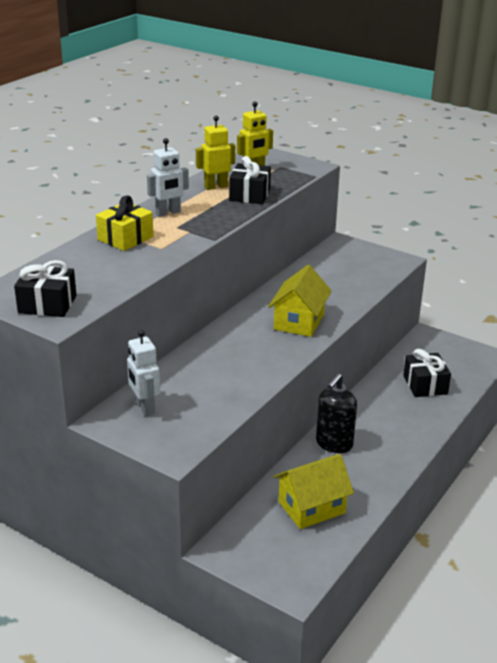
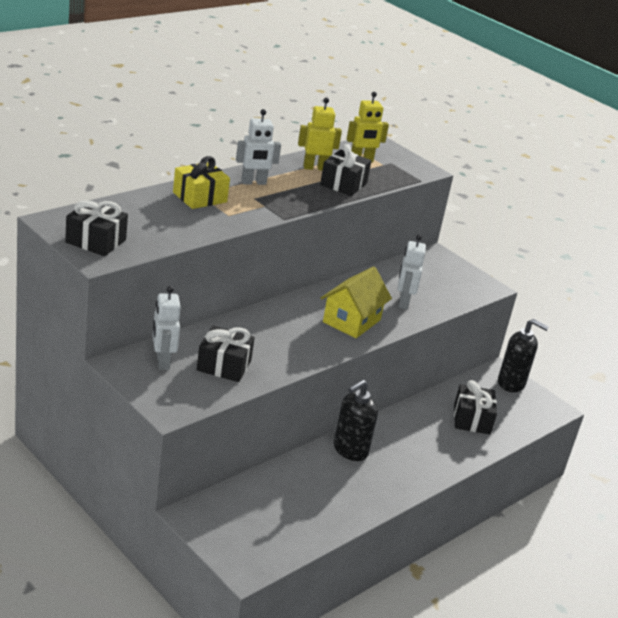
camera: 10 degrees right, 0 degrees up
yellow house [274,454,354,529] -> none
none -> black gift [197,326,255,382]
none -> white robot [397,235,426,309]
none -> black soap dispenser [498,319,549,392]

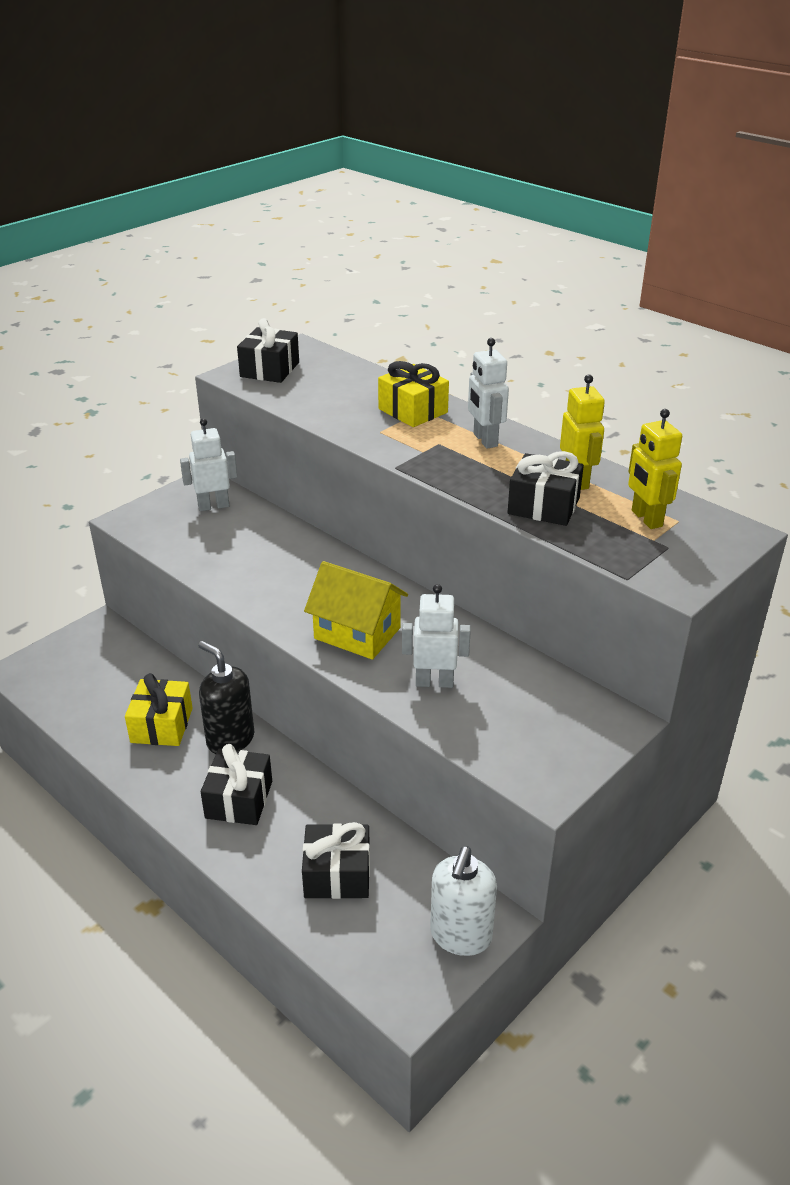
camera: 90 degrees right, 5 degrees up
black gift [197,326,255,382] -> black gift moved to [201,744,272,825]
black soap dispenser [498,319,549,392] -> white soap dispenser [430,846,497,956]
none -> yellow gift [125,673,193,746]

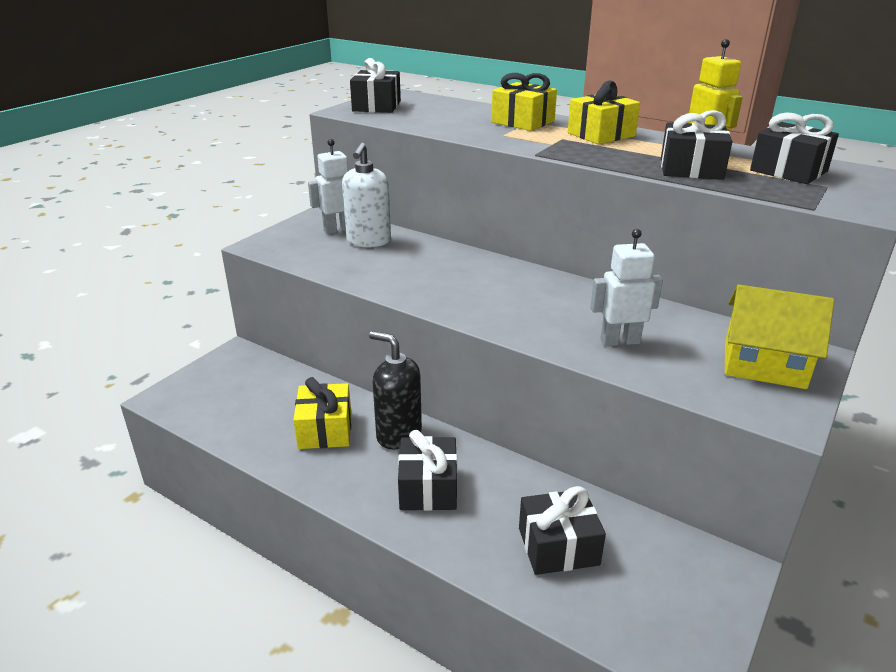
camera: 10 degrees left, 5 degrees down
yellow house [304,561,408,660] -> yellow house moved to [725,285,834,389]
white soap dispenser [430,846,497,956] -> white soap dispenser moved to [342,142,391,247]
white robot [468,338,509,449] -> yellow gift [568,80,640,144]
yellow robot [628,409,682,529] -> black gift [750,113,839,184]

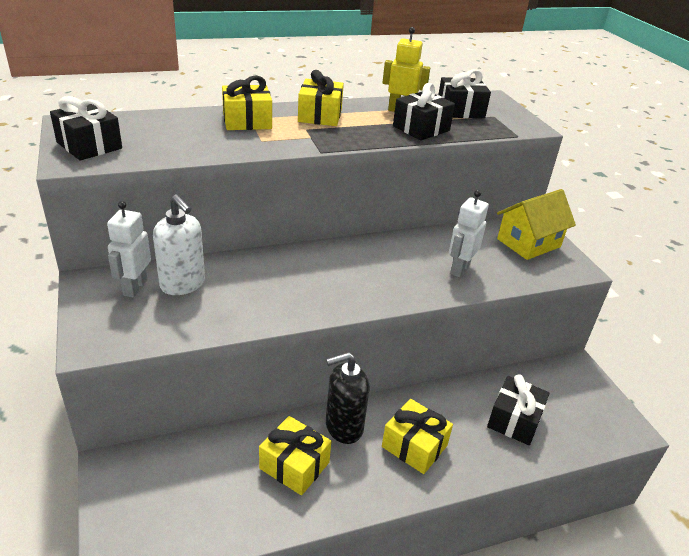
camera: 55 degrees left, 5 degrees up
black gift [398,430,457,511] -> yellow gift [382,399,453,474]

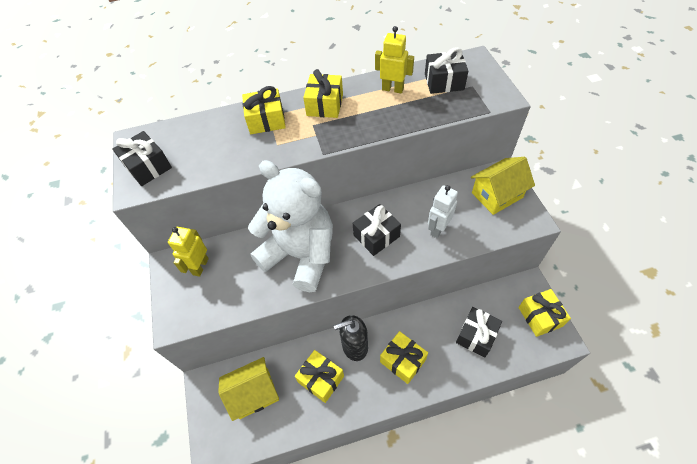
camera: 10 degrees right, 20 degrees up
white robot [107,201,151,298] -> yellow robot [168,227,209,277]
white soap dispenser [153,195,205,295] -> none
black gift [393,83,455,140] -> black gift moved to [353,204,401,256]
none -> yellow house [218,357,279,421]
none -> white teddy bear [248,160,333,292]
none -> yellow gift [518,289,571,337]

